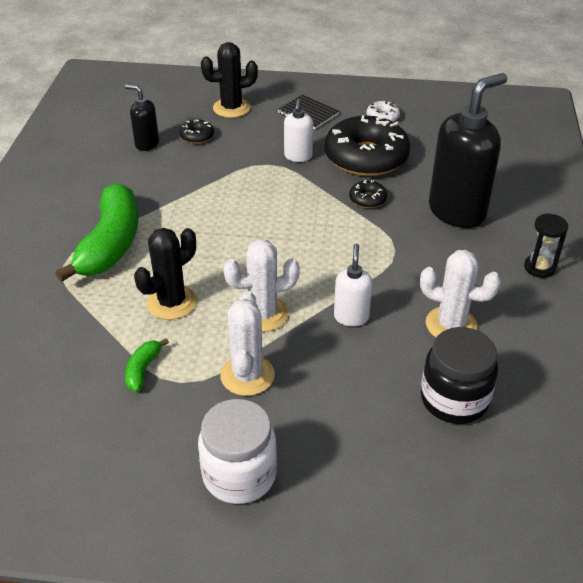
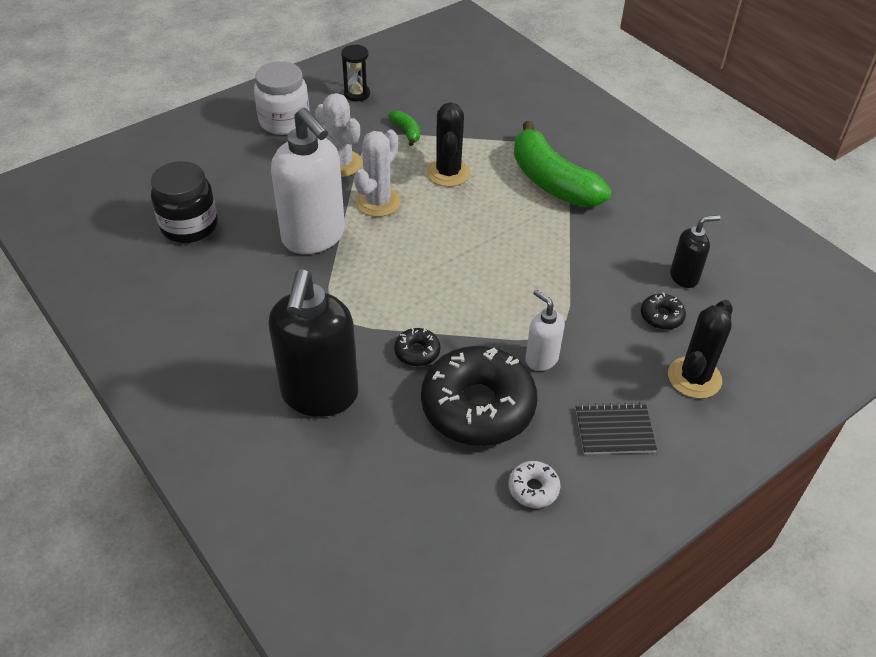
camera: 135 degrees right, 5 degrees up
white soap dispenser [334,244,373,326] -> white soap dispenser [271,108,345,254], size x2.03
white cactus [420,250,501,337] -> none
black hourglass [524,213,568,278] -> black hourglass moved to [341,44,370,101]

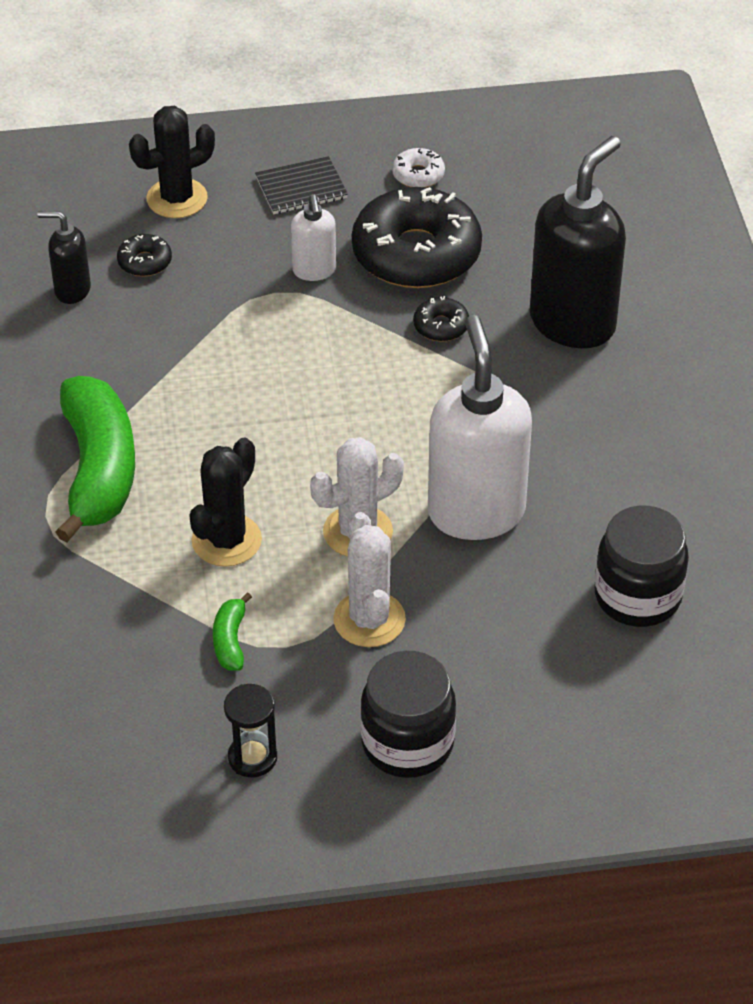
camera: 150 degrees left, 0 degrees up
white jar [254,61,309,135] -> black jar [360,651,456,778]
black notebook [576,402,657,454] -> black notebook turned 45 degrees counterclockwise [255,156,348,214]

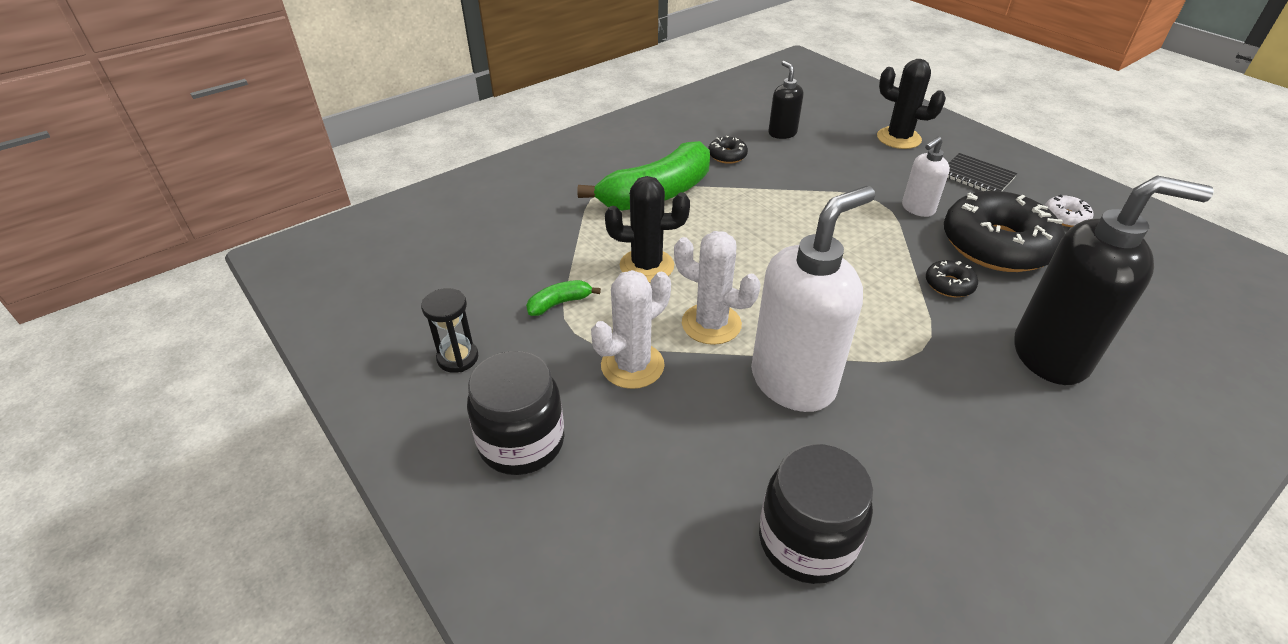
camera: 60 degrees right, 5 degrees down
black donut [117,234,172,277] -> black donut moved to [708,136,748,164]

